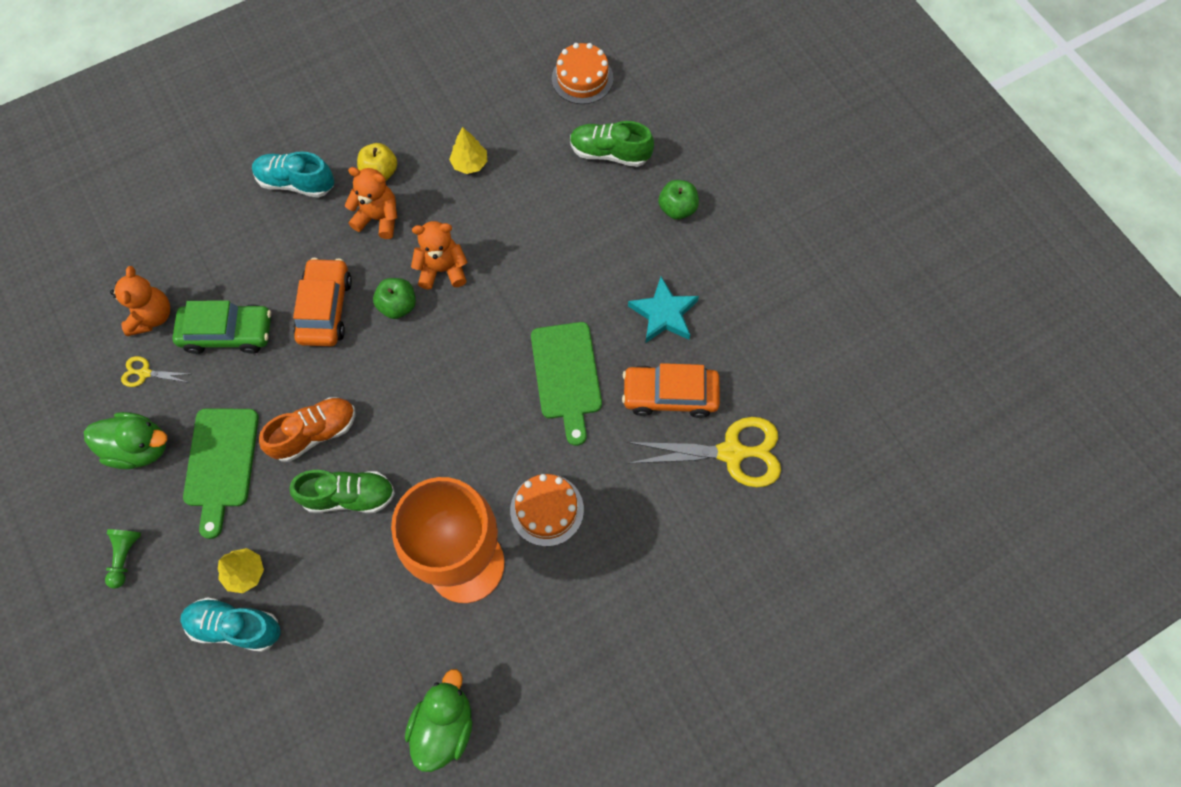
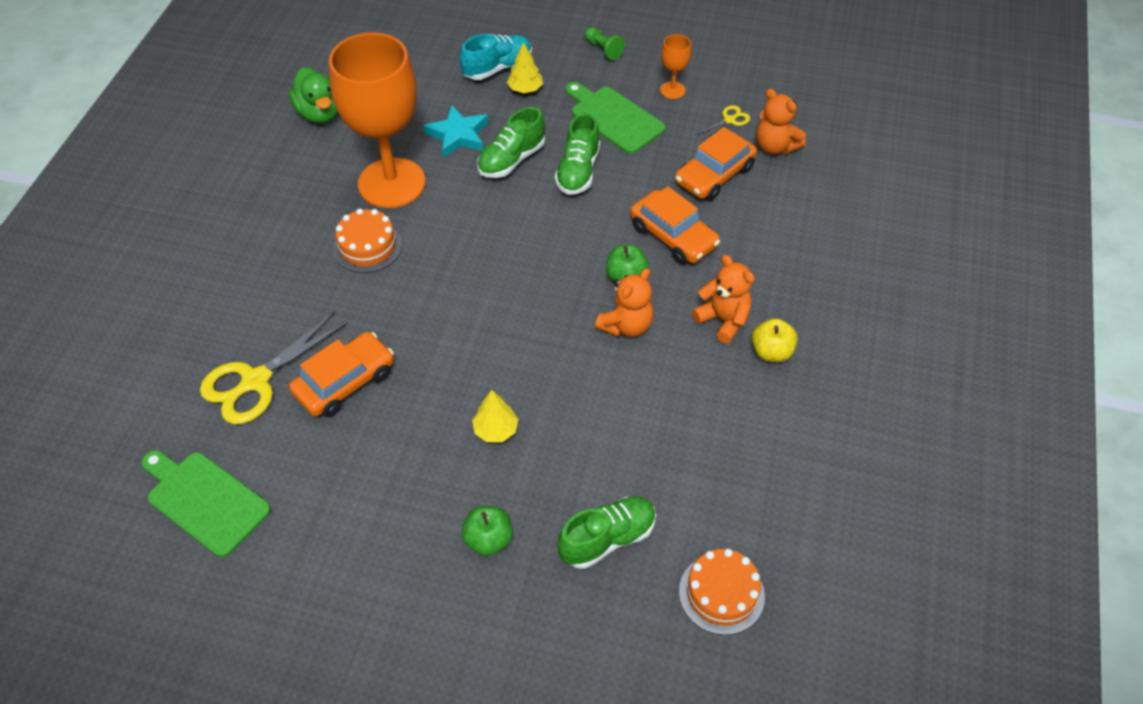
camera: 135 degrees right, 15 degrees down
green duck [84,412,167,469] -> orange goblet [660,34,691,99]
green car [173,300,271,354] -> orange car [675,127,757,200]
turquoise shoe [252,151,334,198] -> none
orange shoe [259,397,356,462] -> green shoe [555,113,600,195]
orange teddy bear [345,167,398,239] -> orange teddy bear turned 105 degrees counterclockwise [692,255,755,344]
yellow tree [449,127,488,174] -> yellow tree moved to [472,390,519,442]
green cutting board [531,322,602,446] -> green cutting board moved to [142,450,271,557]
turquoise star [628,276,699,343] -> turquoise star moved to [423,104,488,158]

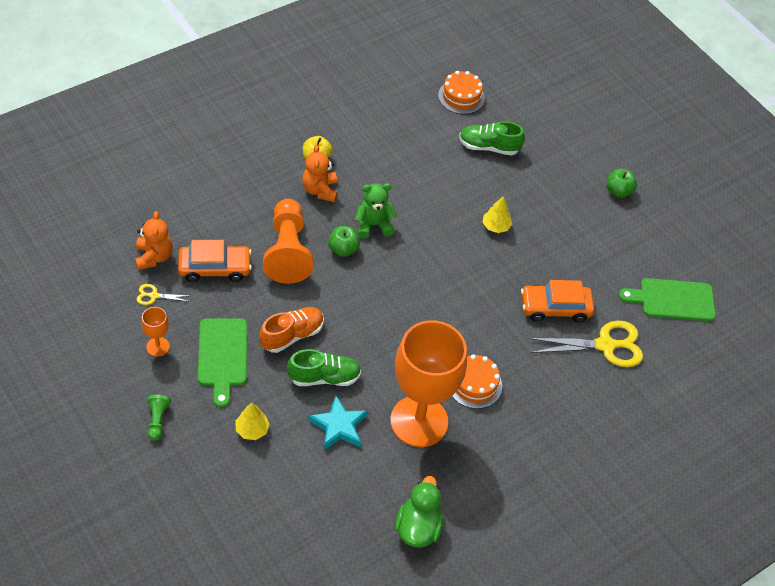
camera: 145 degrees left, 0 degrees up
green cutting board [142,450,271,557] -> green cutting board turned 105 degrees clockwise [618,278,716,321]
turquoise shoe [460,34,532,80] -> none
green apple [462,506,513,556] -> green apple moved to [606,169,637,198]
green shoe [555,113,600,195] -> orange shoe [259,307,324,353]
orange teddy bear [595,268,654,337] -> green teddy bear [355,183,397,238]
orange car [630,186,720,264] -> orange pawn [263,199,313,284]

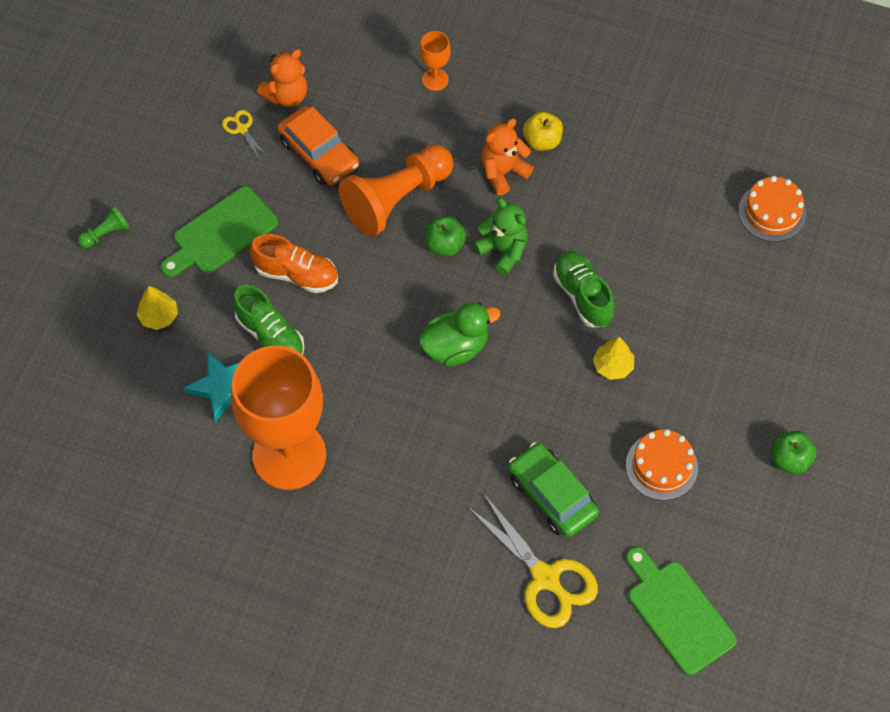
camera: 60 degrees right, 10 degrees up
orange goblet [141,307,170,357] -> orange goblet moved to [419,31,451,91]
green duck [395,476,443,548] -> green duck moved to [419,303,500,367]
orange cake [452,354,502,409] -> orange cake moved to [626,429,698,501]
green shoe [459,121,525,155] -> green shoe moved to [553,251,615,327]
orange car [521,280,594,323] -> green car [509,442,599,537]

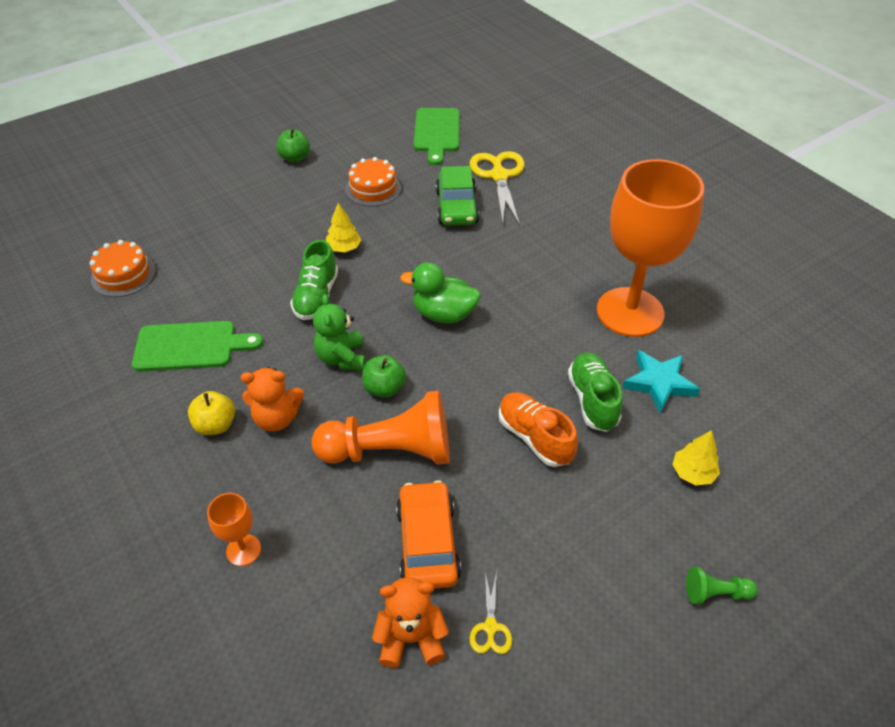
camera: 145 degrees left, 15 degrees down
green cutting board [161,186,278,277] -> green cutting board moved to [132,321,263,372]

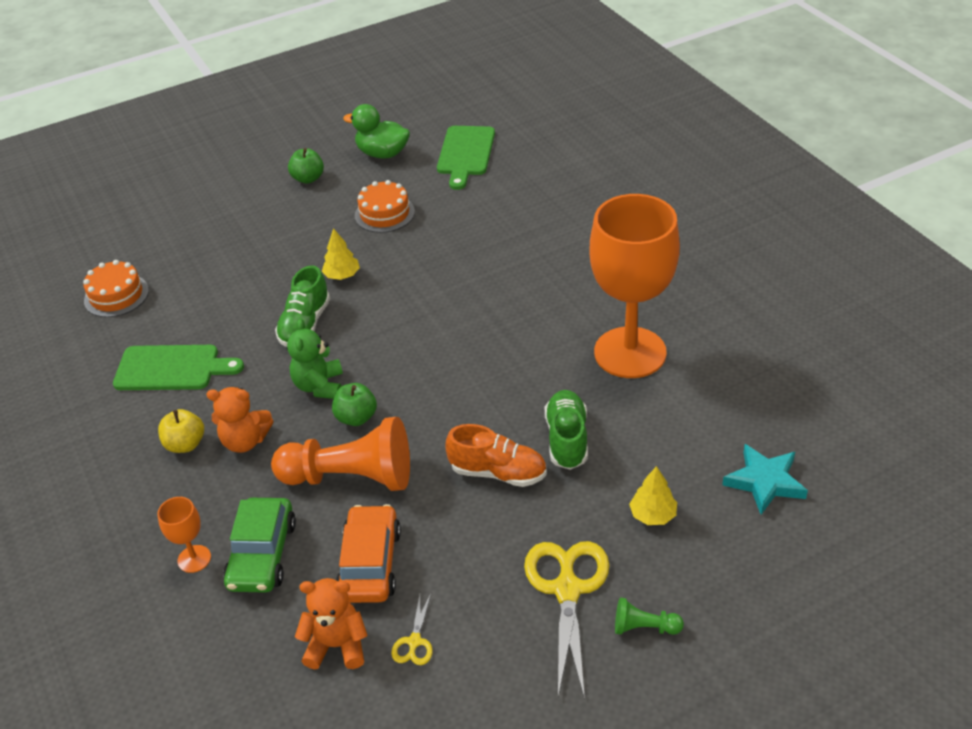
camera: 10 degrees right, 5 degrees down
green duck [400,262,481,323] -> green duck moved to [343,104,410,159]
green car [436,166,479,226] -> green car moved to [223,498,296,593]
yellow scissors [470,151,525,225] -> yellow scissors moved to [524,541,609,699]
orange shoe [499,392,578,467] -> orange shoe turned 135 degrees clockwise [446,424,547,487]
turquoise star [622,350,700,414] -> turquoise star moved to [722,444,808,515]

